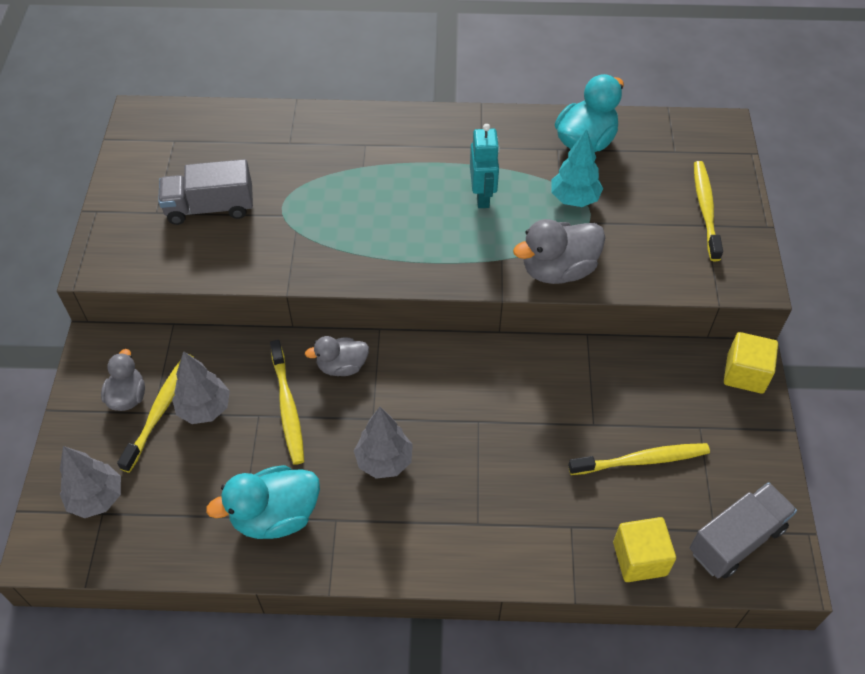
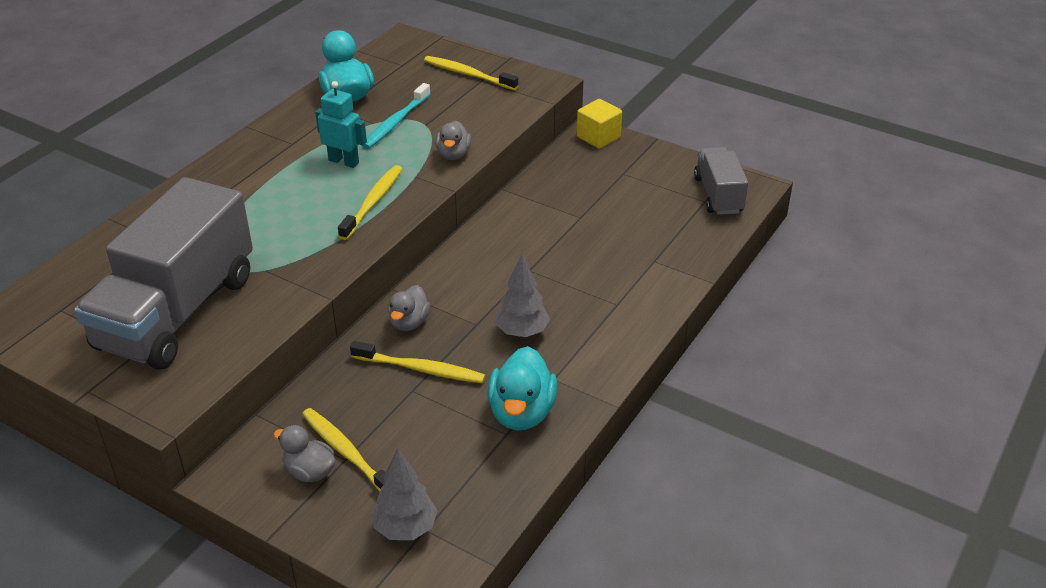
camera: 60 degrees left, 15 degrees down
grey truck [158,159,253,225] -> grey truck [74,177,253,370], size x1.92
grey tree [172,351,230,424] -> none
grey duck [513,219,605,284] -> grey duck [435,121,472,160], size x0.63
turquoise tree [551,129,603,207] -> turquoise toothbrush [363,83,431,149]
yellow toothbrush [568,443,710,475] -> yellow toothbrush moved to [338,165,402,240]
yellow cube [613,517,676,582] -> none

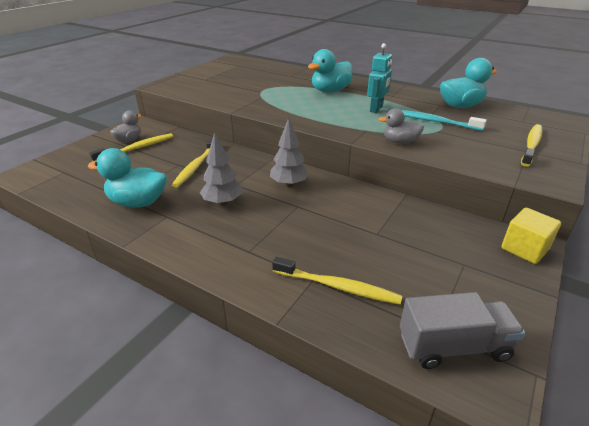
camera: 90 degrees right, 5 degrees down
grey truck [74,177,253,370] -> none
yellow toothbrush [338,165,402,240] -> yellow toothbrush moved to [272,257,402,305]
grey tree [372,448,438,540] -> grey tree moved to [270,117,309,187]
grey duck [388,285,431,331] -> none
none -> turquoise duck [308,49,353,93]

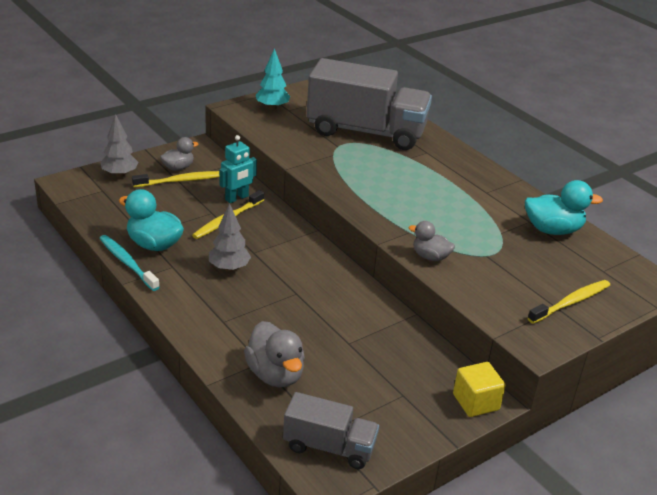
camera: 20 degrees right, 0 degrees up
grey tree [270,117,309,187] -> grey tree moved to [100,114,138,177]
yellow toothbrush [272,257,402,305] -> grey duck [244,321,305,388]
turquoise duck [308,49,353,93] -> none
turquoise robot [367,43,392,113] -> turquoise robot moved to [219,135,257,203]
turquoise toothbrush [401,110,487,131] -> turquoise toothbrush moved to [99,235,160,291]
none -> turquoise tree [256,48,290,110]
none -> grey truck [307,58,432,150]

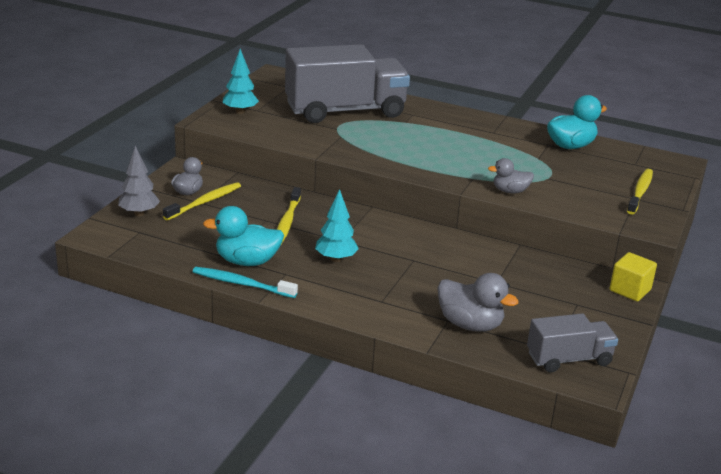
camera: 30 degrees left, 5 degrees down
grey tree [209,203,251,271] -> turquoise tree [315,189,359,262]
turquoise robot [219,135,257,203] -> none

